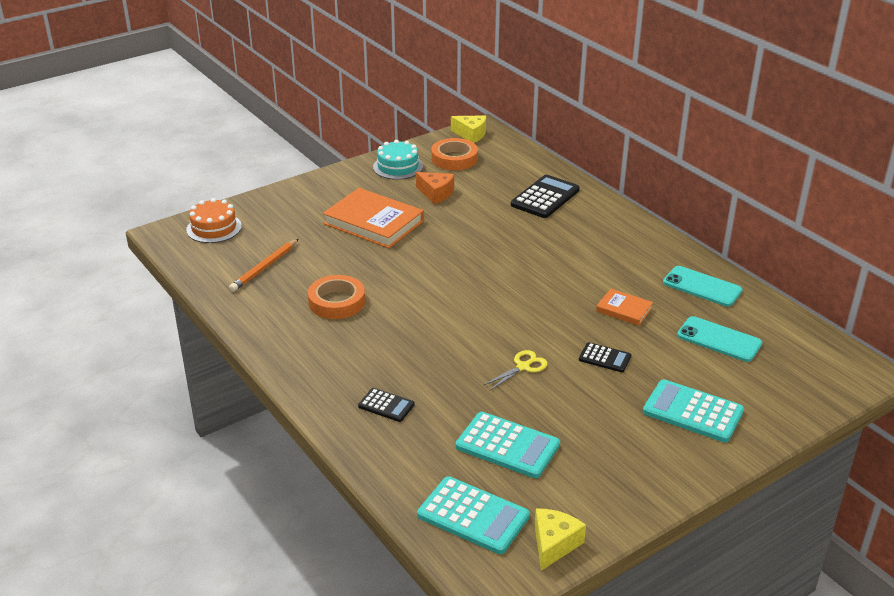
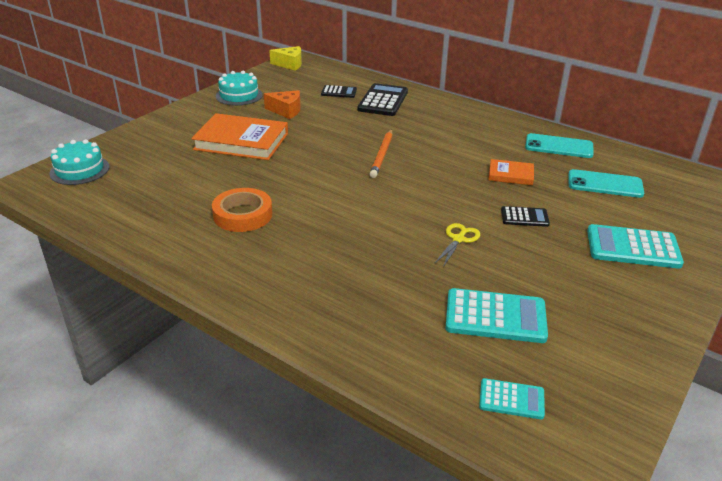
camera: 20 degrees left, 0 degrees up
orange cake [186,198,242,243] -> turquoise cake [49,139,110,185]
orange pencil [229,239,298,292] -> orange pencil moved to [370,129,393,178]
black calculator [358,388,415,422] -> black calculator moved to [321,85,357,98]
turquoise calculator [417,476,530,554] -> turquoise calculator [479,378,545,419], size x0.56
orange tape [431,138,478,170] -> none
yellow cheese [535,508,586,571] -> none

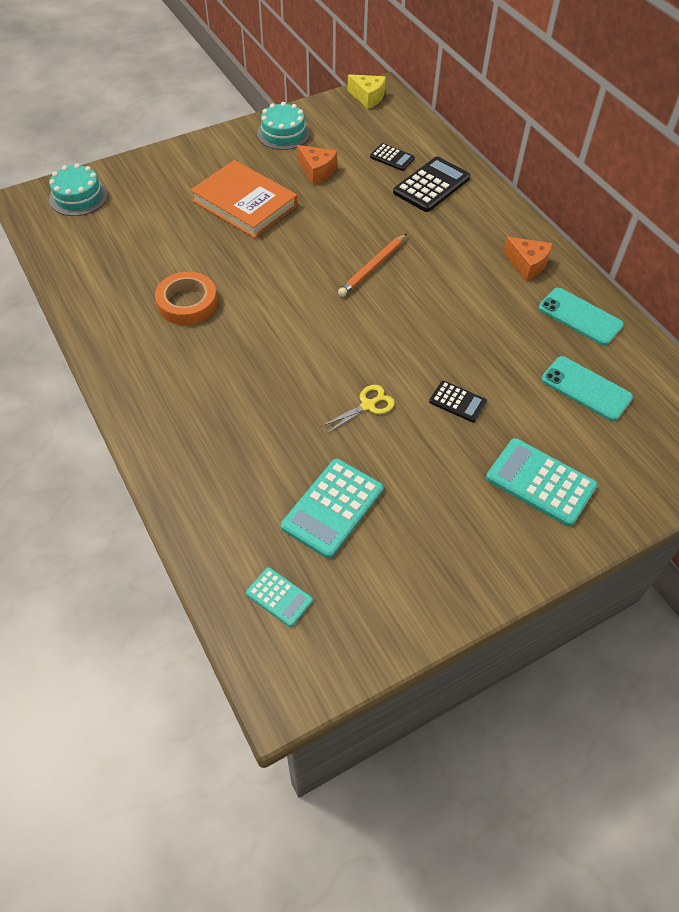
camera: 25 degrees right, 20 degrees up
turquoise calculator [445,288,548,343] -> turquoise calculator turned 90 degrees clockwise [281,459,383,558]
orange book [489,159,534,185] -> none
none -> orange cheese [503,237,552,281]

